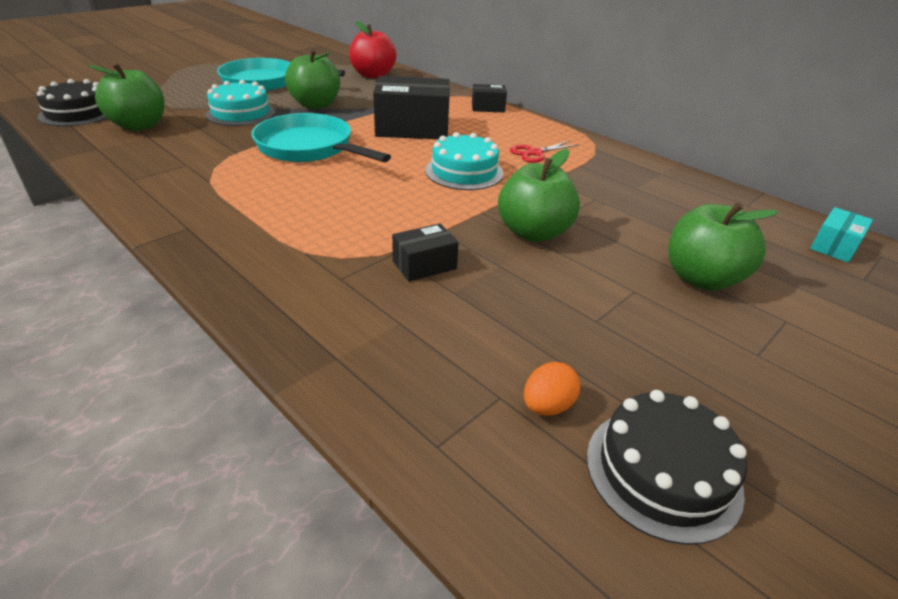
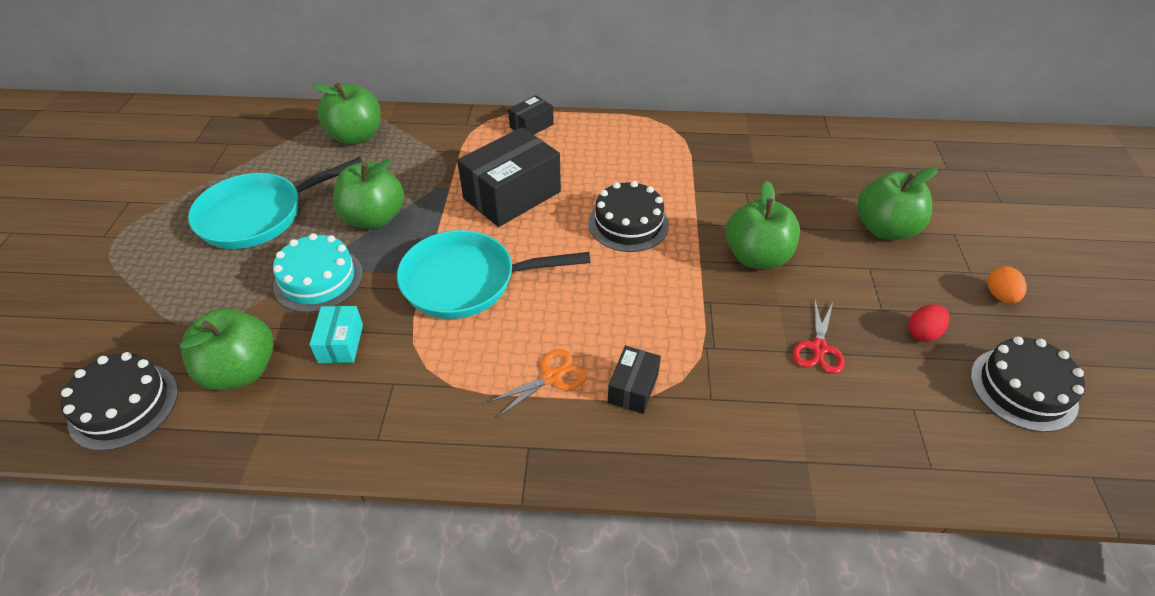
camera: 40 degrees left, 10 degrees up
red apple [349,21,396,78] -> green apple [313,83,380,145]
black box [392,223,459,282] -> black box moved to [608,346,661,414]
turquoise cake [425,132,503,190] -> black cake [588,181,669,252]
red scissors [510,141,579,163] -> red scissors moved to [793,300,845,374]
orange egg [524,362,580,416] -> orange egg moved to [987,266,1027,303]
turquoise box [810,207,873,263] -> turquoise box moved to [309,306,363,363]
none -> orange scissors [487,349,587,417]
none -> red egg [908,304,949,342]

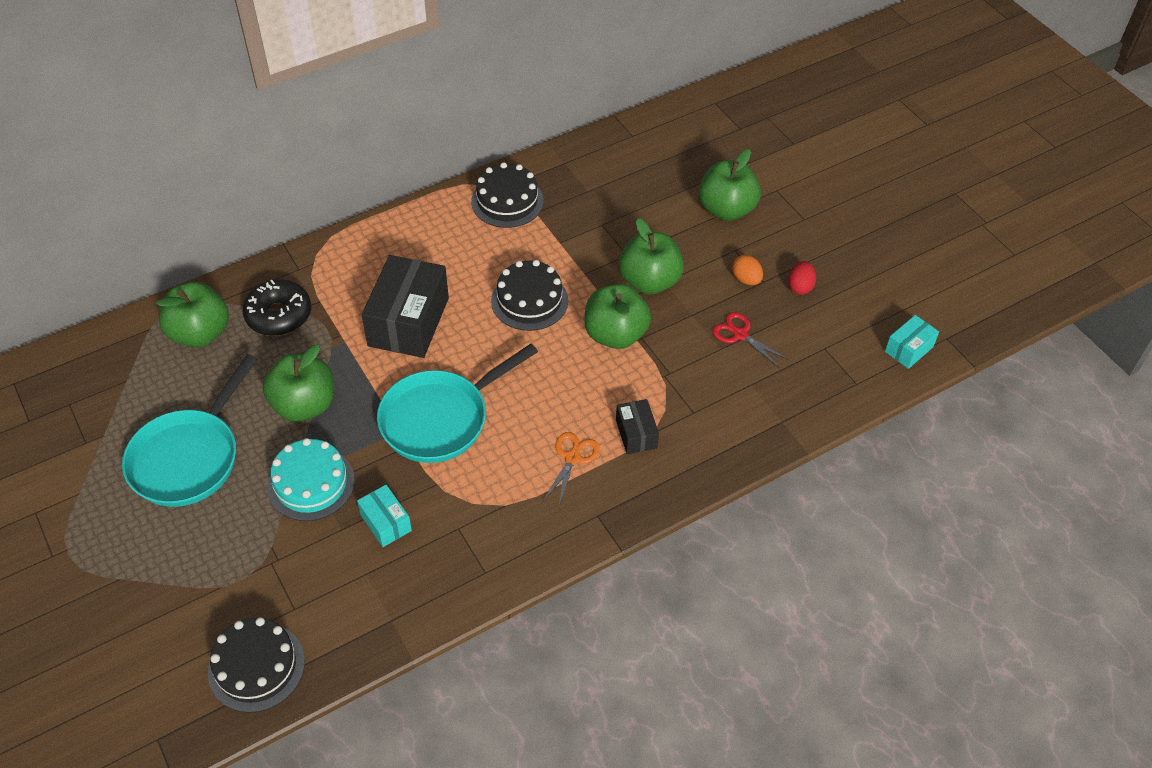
camera: 35 degrees left, 5 degrees up
green apple [179,308,274,390] -> green apple moved to [584,284,651,349]
black box [508,95,554,135] -> none
red scissors [793,300,845,374] -> red scissors turned 150 degrees clockwise [712,312,789,368]
black cake [971,336,1085,432] -> black cake moved to [471,162,543,228]
orange egg [987,266,1027,303] -> orange egg moved to [732,255,763,285]
none -> black donut [242,279,311,336]
none -> turquoise box [885,315,939,369]

